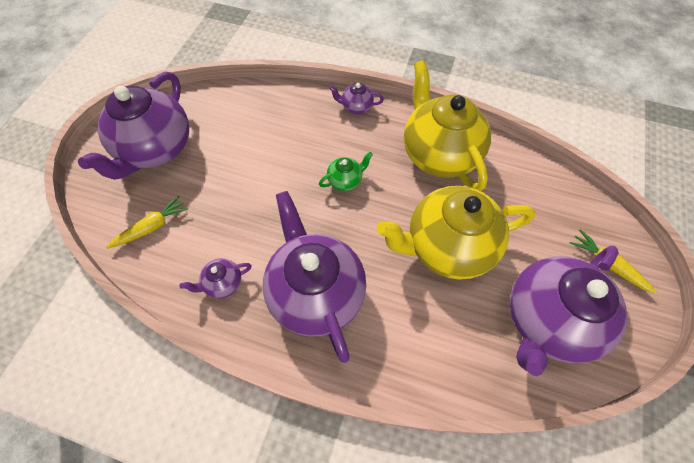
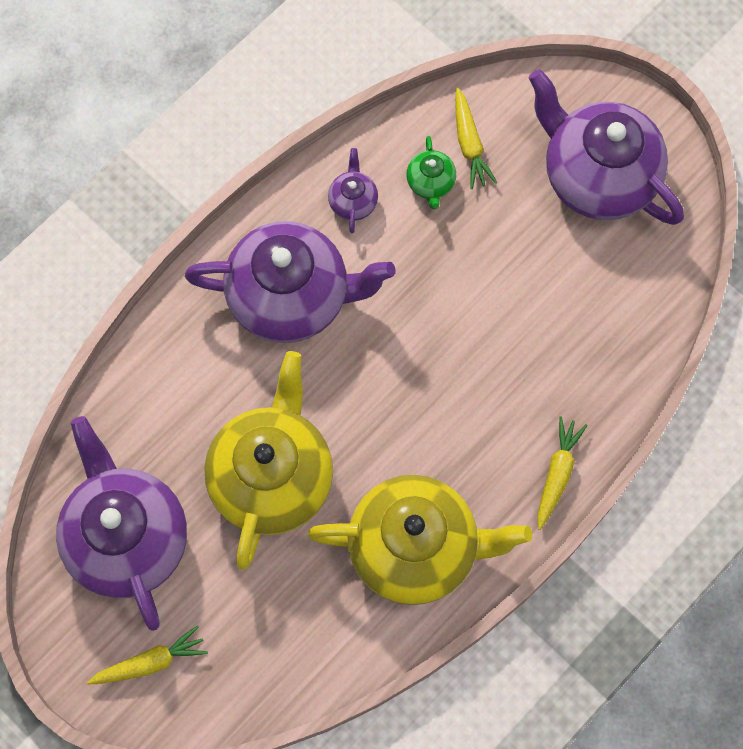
camera: 115 degrees right, 10 degrees up
green teapot [319,152,373,191] -> green teapot moved to [406,136,456,209]
purple teapot [329,83,384,114] -> yellow carrot [537,416,588,530]

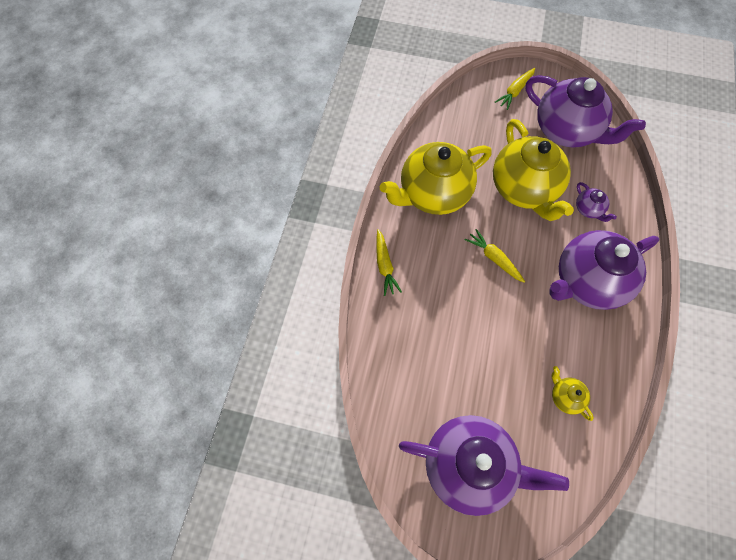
camera: 150 degrees right, 5 degrees down
purple teapot [328,148,378,233] -> purple teapot moved to [576,182,617,222]
green teapot [406,136,456,209] -> yellow teapot [551,366,594,421]
yellow carrot [455,88,497,189] -> yellow carrot moved to [465,229,525,282]

